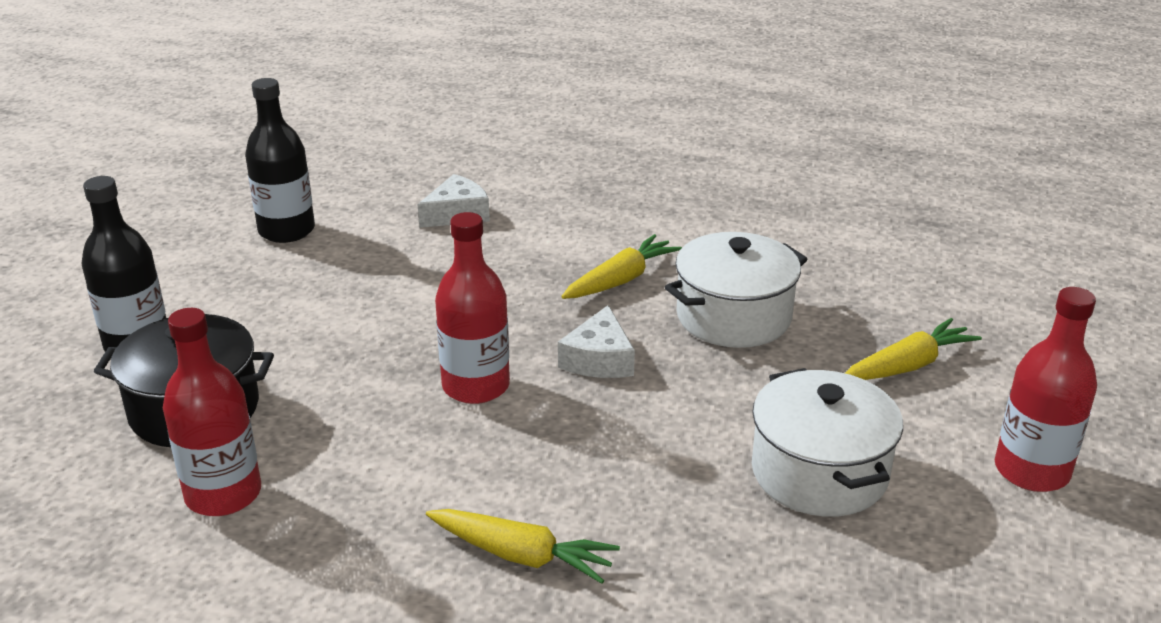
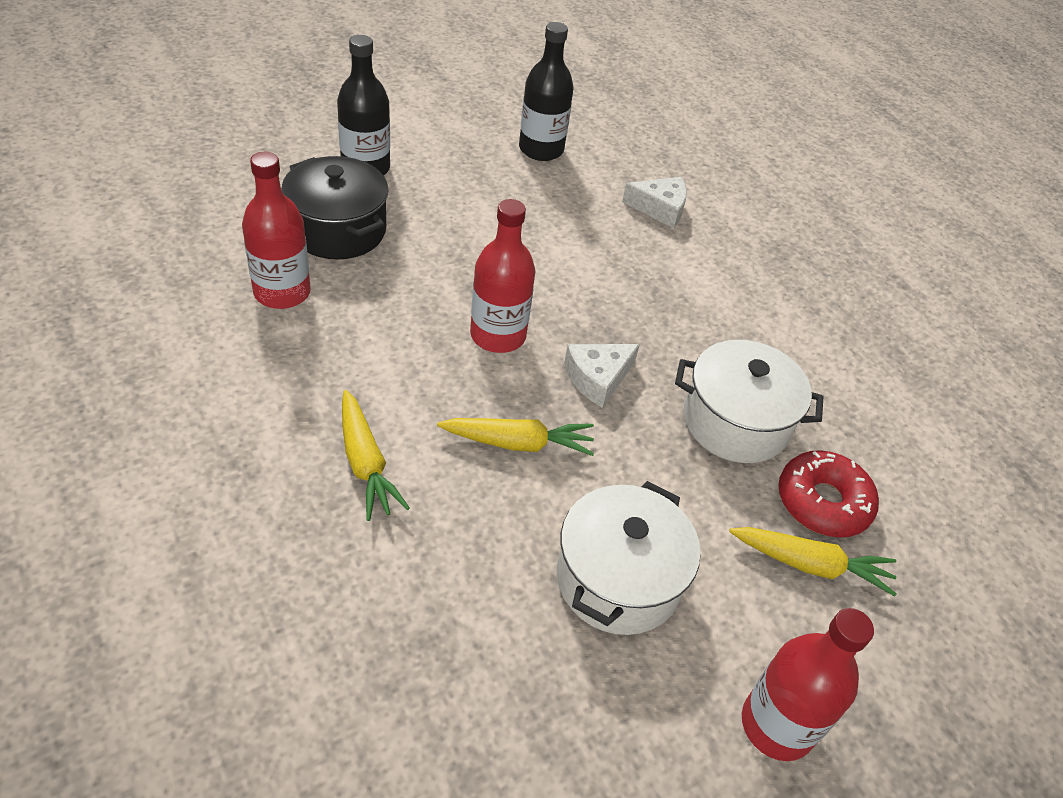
camera: 40 degrees right, 15 degrees up
yellow carrot [561,234,682,299] -> yellow carrot moved to [437,418,594,456]
none -> red donut [779,450,879,538]

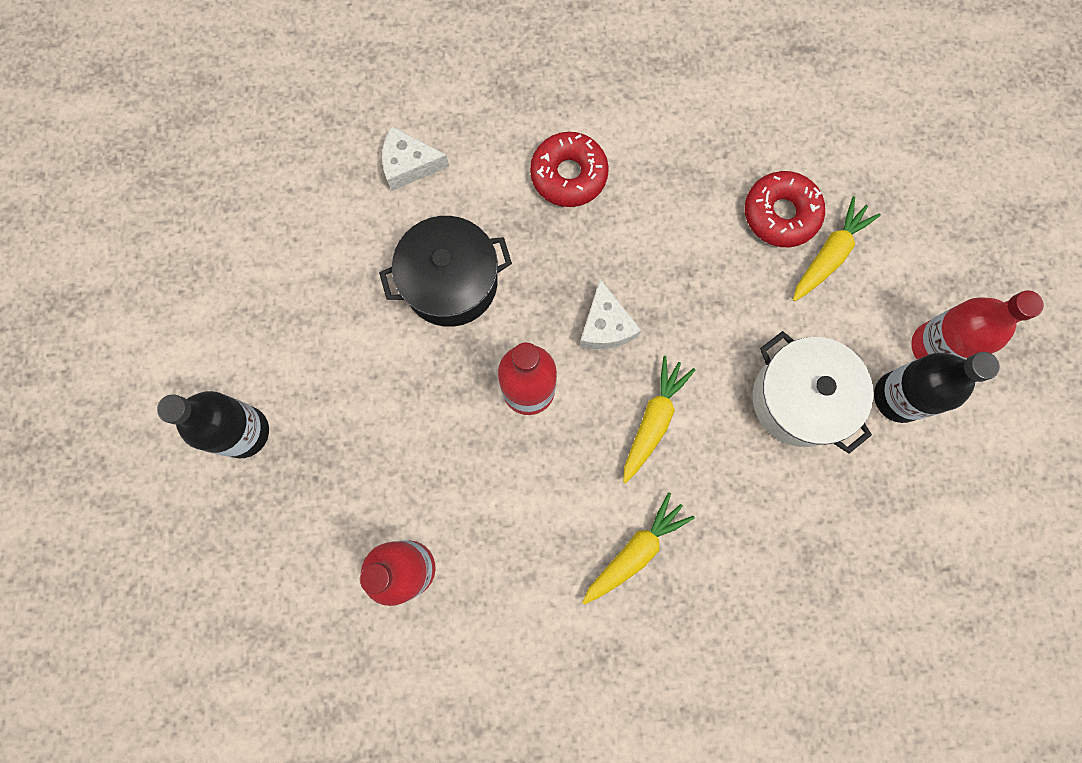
camera: 60 degrees left, 30 degrees up
black pot [281,156,389,259] -> black pot moved to [379,216,512,327]
yellow carrot [342,390,410,521] -> yellow carrot turned 45 degrees counterclockwise [582,492,695,605]
black bottle [519,22,574,161] -> black bottle moved to [874,352,1000,423]
white cheese [622,177,687,229] -> white cheese turned 120 degrees counterclockwise [382,126,449,191]
white pot [675,340,823,463] -> none
none -> red donut [530,132,609,207]

